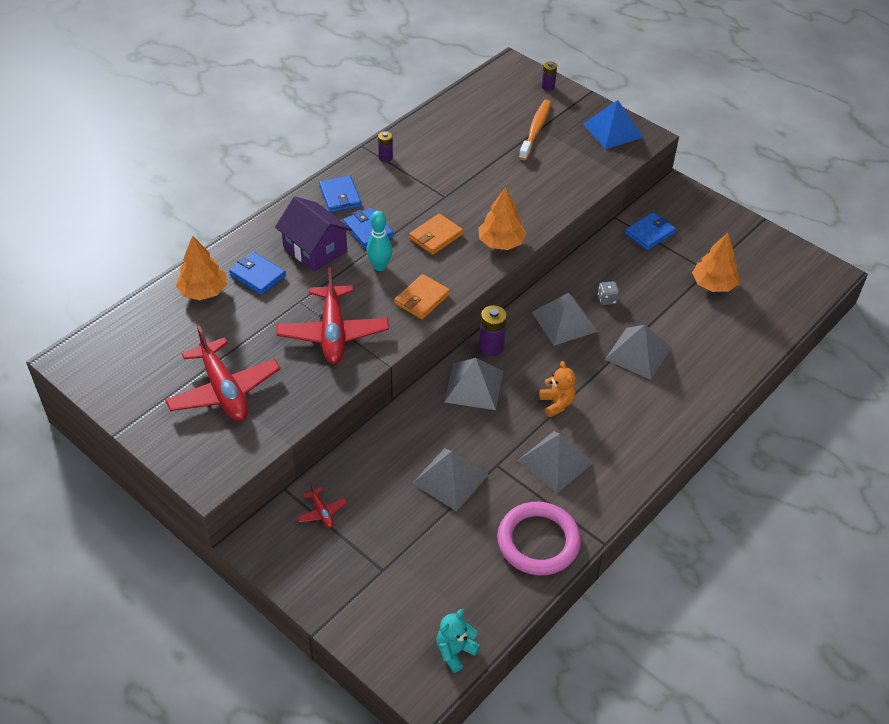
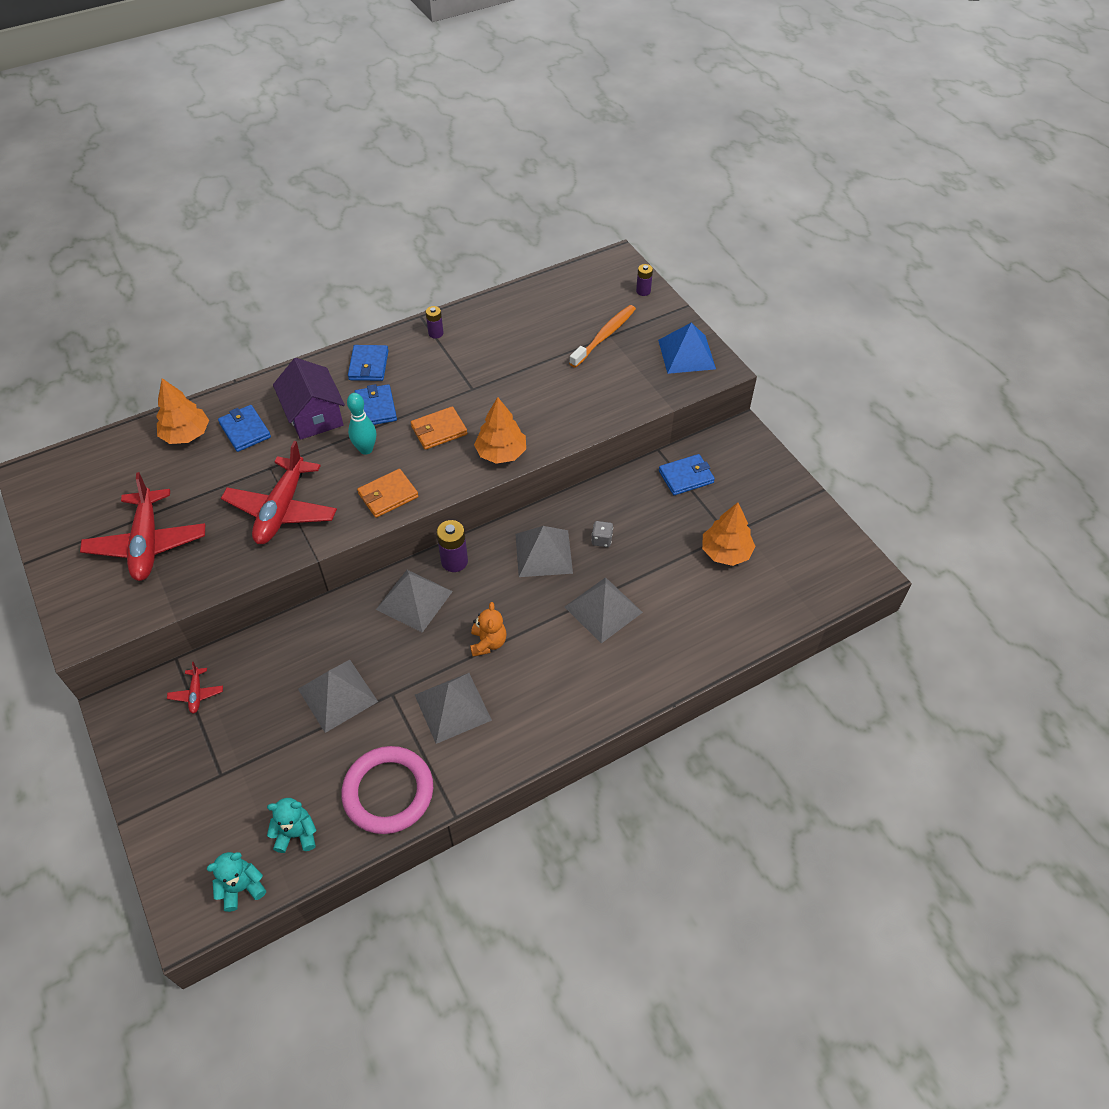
camera: 20 degrees right, 5 degrees up
none -> turquoise teddy bear [267,798,316,853]

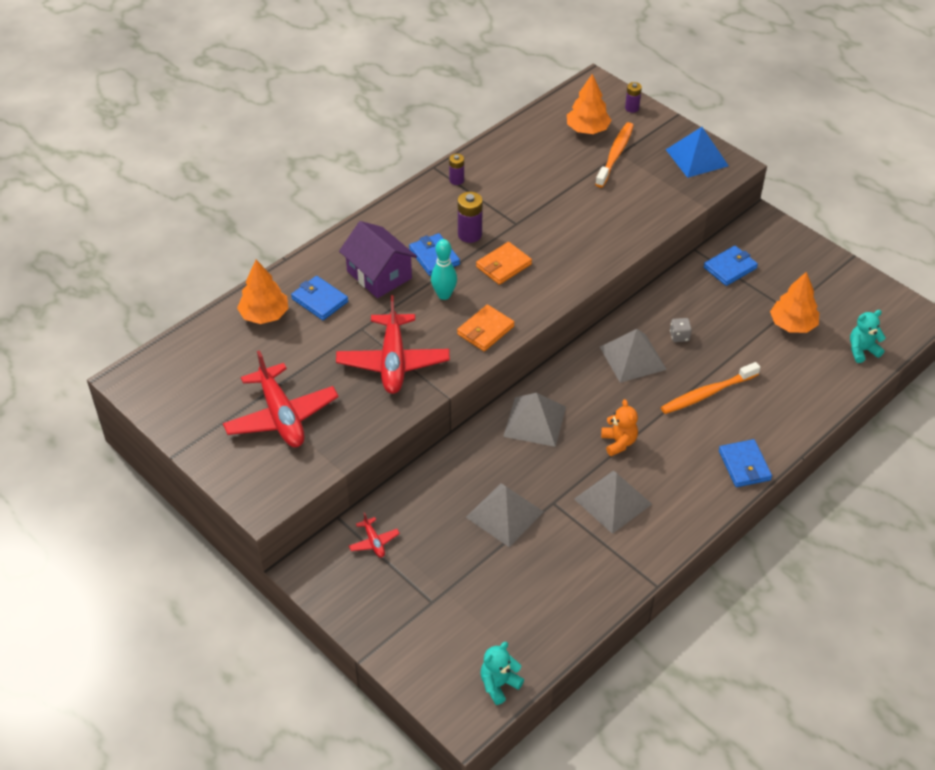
camera: 15 degrees left, 5 degrees down
turquoise teddy bear [267,798,316,853] -> turquoise teddy bear moved to [850,310,886,363]
pink ring [341,746,433,834] -> none
blue wallet [348,345,389,381] -> blue wallet moved to [719,439,772,487]
purple battery [437,520,468,572] -> purple battery moved to [458,192,483,243]
orange tree [474,397,526,464] -> orange tree moved to [567,74,611,134]
grey pyramid [565,577,643,643] -> orange toothbrush [661,362,760,414]

